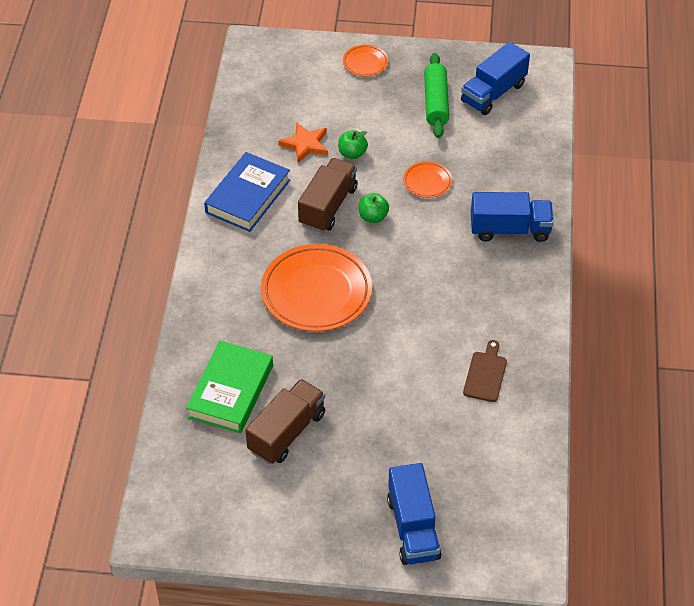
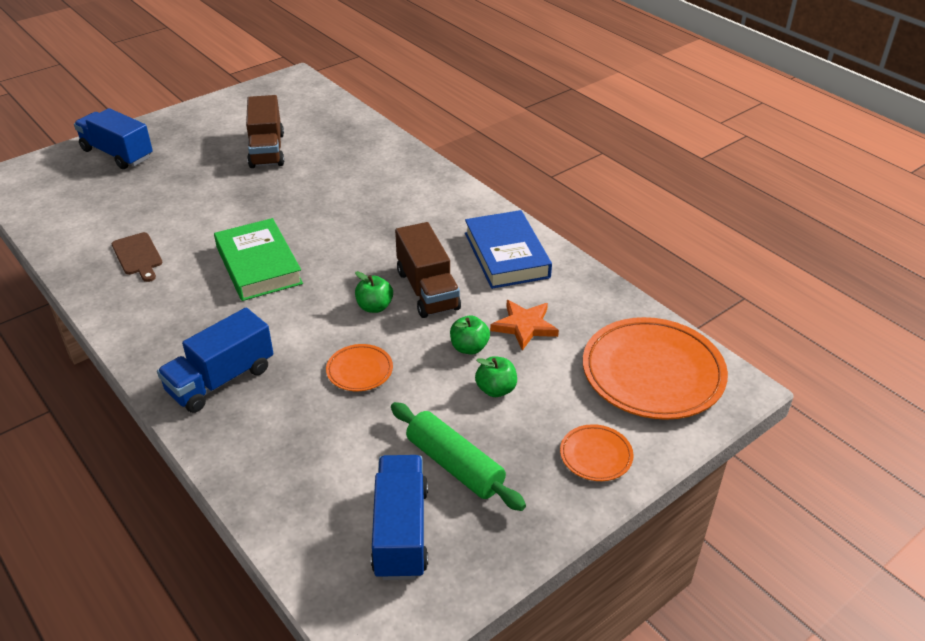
camera: 135 degrees right, 10 degrees down
green book [186,341,273,433] -> green book moved to [214,218,303,301]
orange plate [261,244,372,332] -> orange plate moved to [583,317,728,420]
none -> green apple [475,356,517,397]

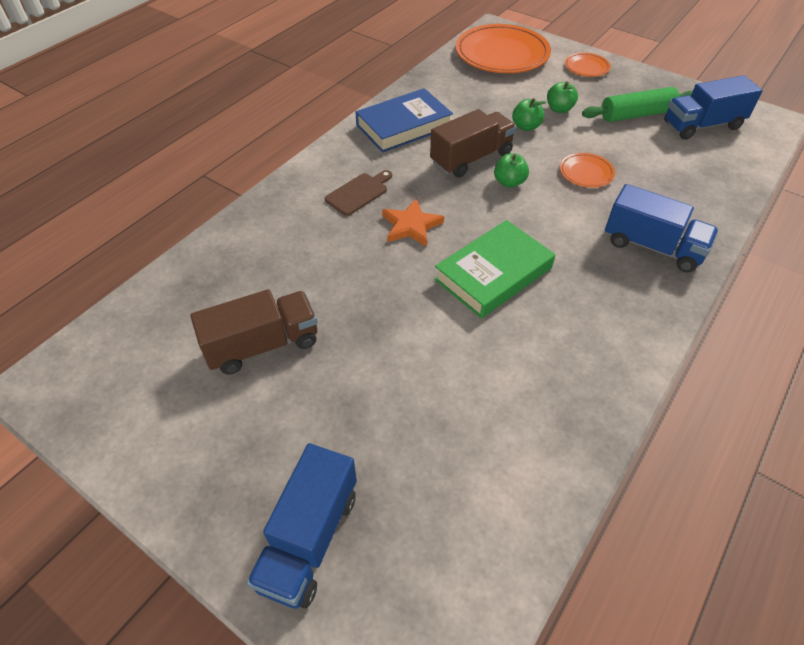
camera: 105 degrees left, 10 degrees up
brown cutting board [112,232,163,282] -> brown cutting board moved to [325,170,392,216]
green rolling pin [391,402,526,511] -> green rolling pin turned 45 degrees clockwise [582,87,693,122]
orange star [490,300,559,351] -> orange star moved to [382,198,444,247]

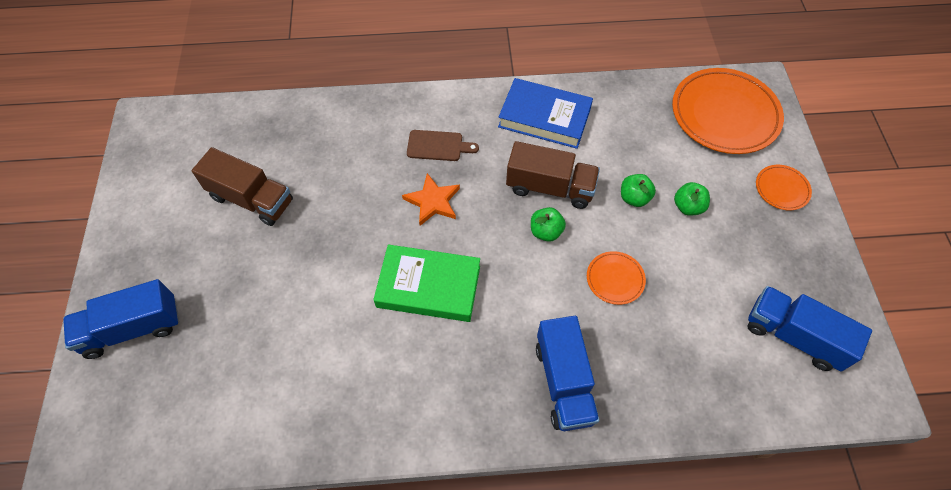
camera: 50 degrees right, 10 degrees up
green rolling pin [582,87,693,122] -> none

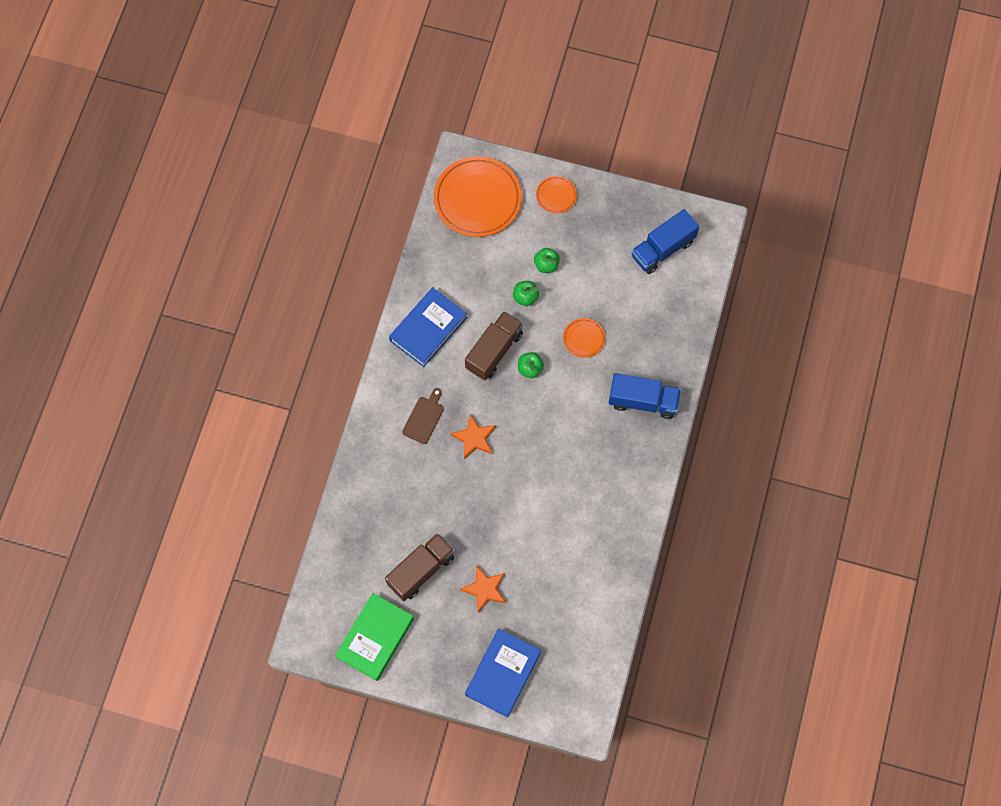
camera: 70 degrees left, 10 degrees up
blue truck [63,279,179,359] -> blue book [465,629,541,717]
green book [373,244,480,322] -> green book moved to [335,593,414,681]
none -> orange star [460,566,506,613]

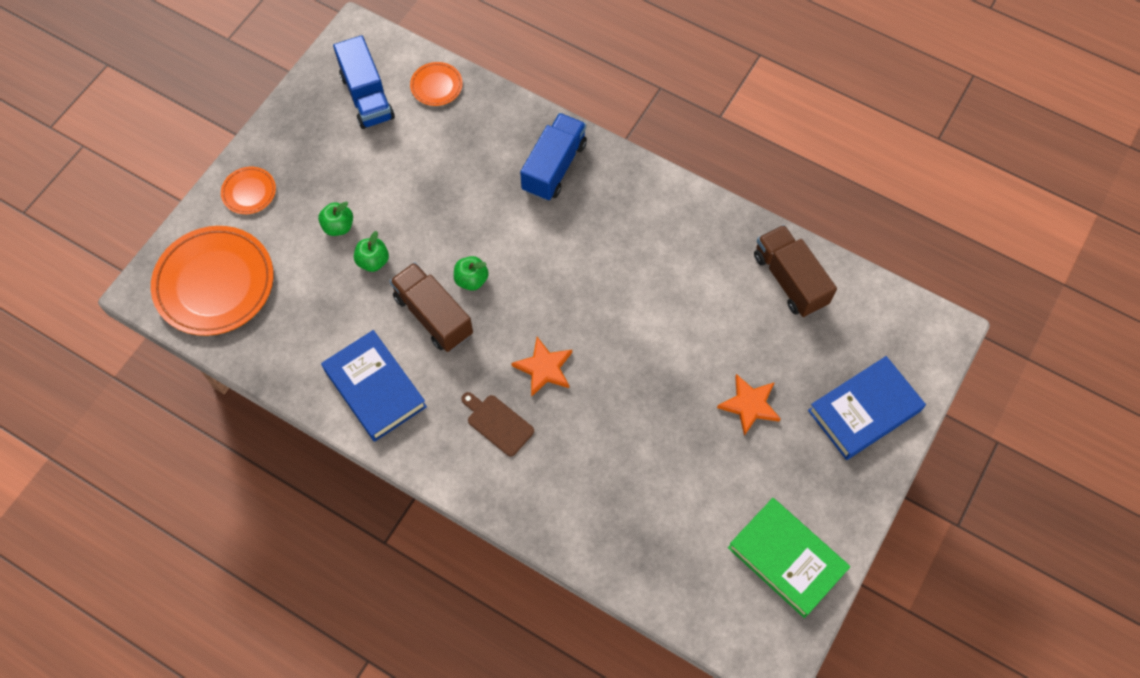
camera: 75 degrees left, 5 degrees down
brown truck [385,533,455,601] -> brown truck moved to [754,225,837,317]
blue book [465,629,541,717] -> blue book turned 75 degrees counterclockwise [808,356,926,460]
orange plate [563,318,605,358] -> orange plate moved to [410,62,463,106]

